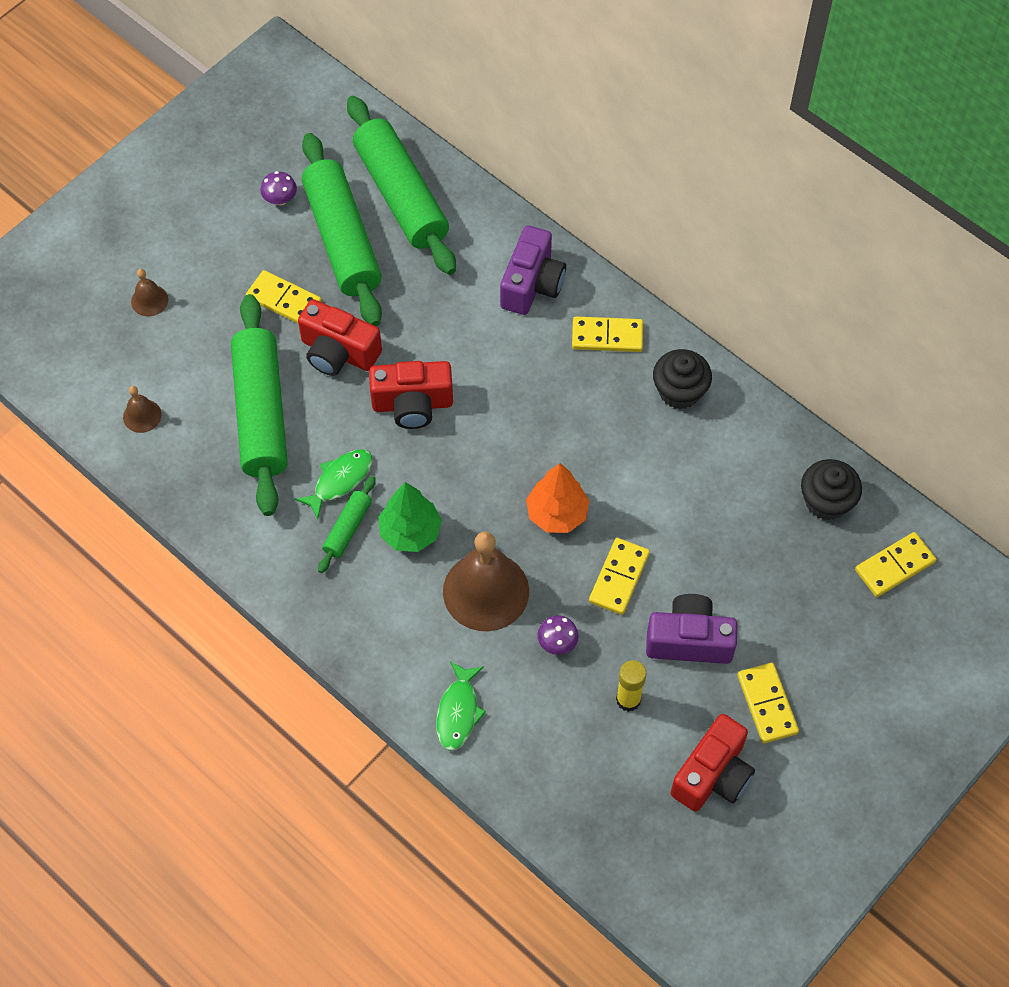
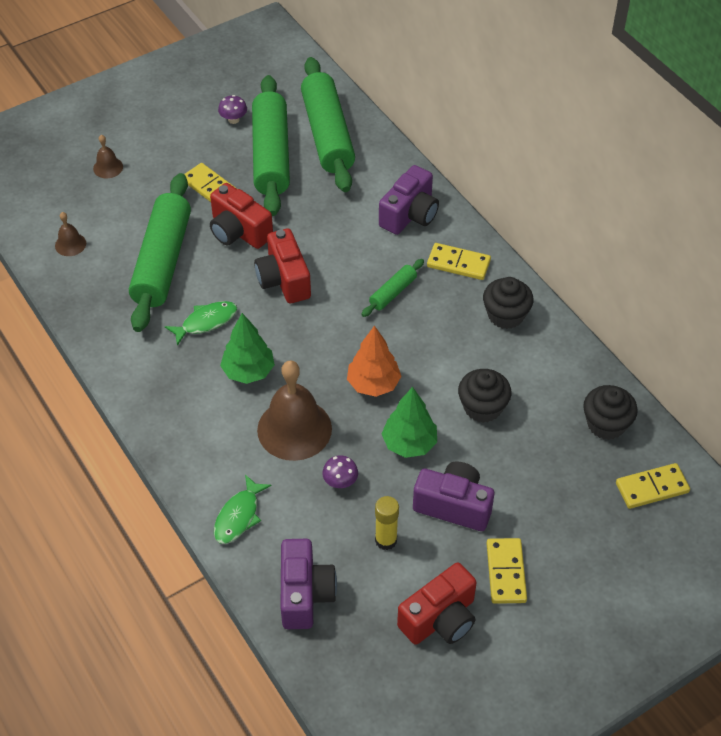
camera: 15 degrees right, 10 degrees down
green rolling pin [318,476,376,573] -> green rolling pin moved to [361,259,424,317]
red camera [369,361,453,429] -> red camera turned 60 degrees clockwise [254,228,311,303]
yellow domino [589,538,650,615] -> green tree [382,387,437,458]
none -> purple camera [280,539,337,629]
none -> black cupcake [458,369,511,423]

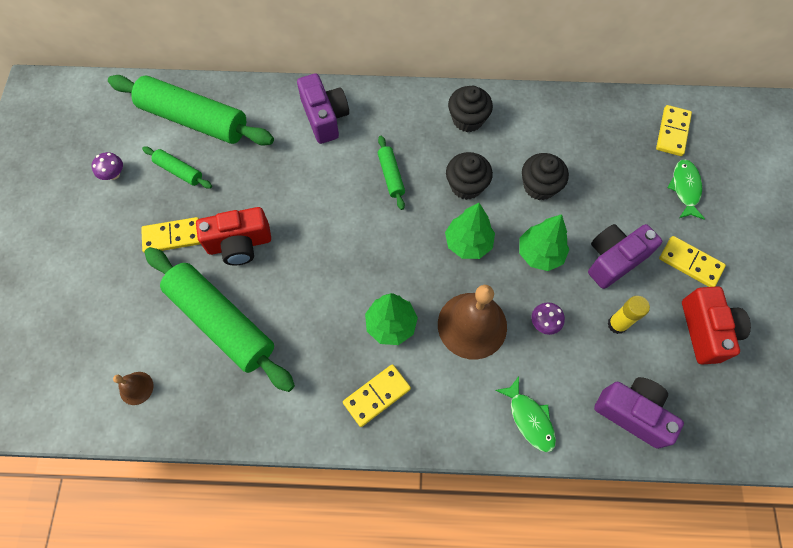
camera: 55 degrees left, 15 degrees up
brown bell [93,135,123,178] -> none
green fish [165,301,237,346] -> green fish moved to [668,159,705,220]
green rolling pin [252,75,290,216] -> green rolling pin [142,147,212,189], size x0.45
red camera [254,228,311,303] -> none
orange tree [347,326,401,397] -> green tree [445,203,495,259]
yellow domino [427,243,491,280] -> yellow domino moved to [343,364,411,427]
black cupcake [583,385,638,440] -> black cupcake moved to [446,152,493,200]

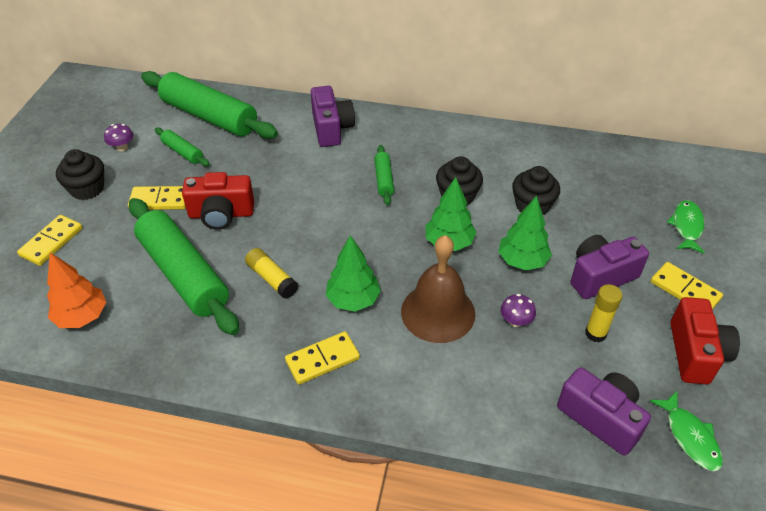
camera: 10 degrees right, 20 degrees down
brown bell [113,372,154,405] -> orange tree [47,253,106,328]
black cupcake [448,86,493,132] -> black cupcake moved to [56,149,104,200]
green fish [496,376,556,453] -> green fish moved to [650,391,723,471]
yellow domino [656,105,692,156] -> yellow domino moved to [17,215,83,266]
none -> yellow glue stick [245,248,298,299]

